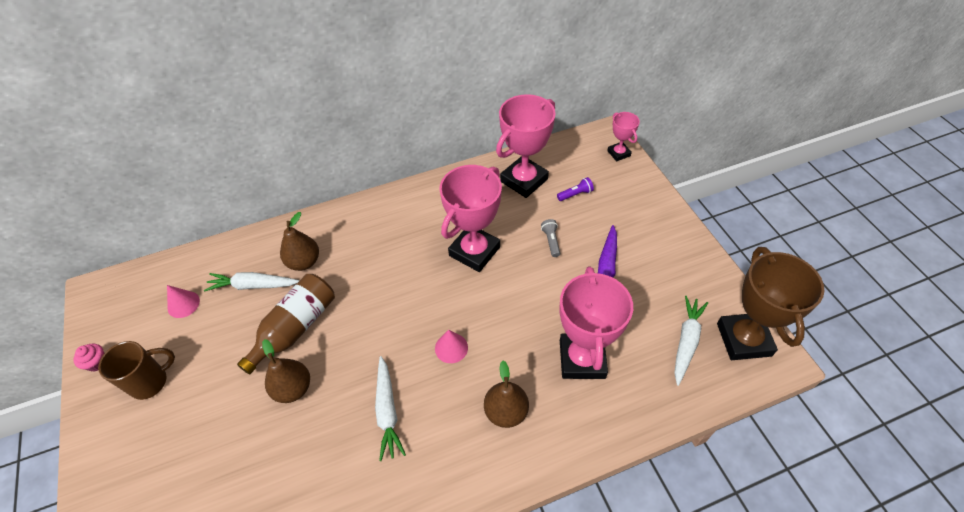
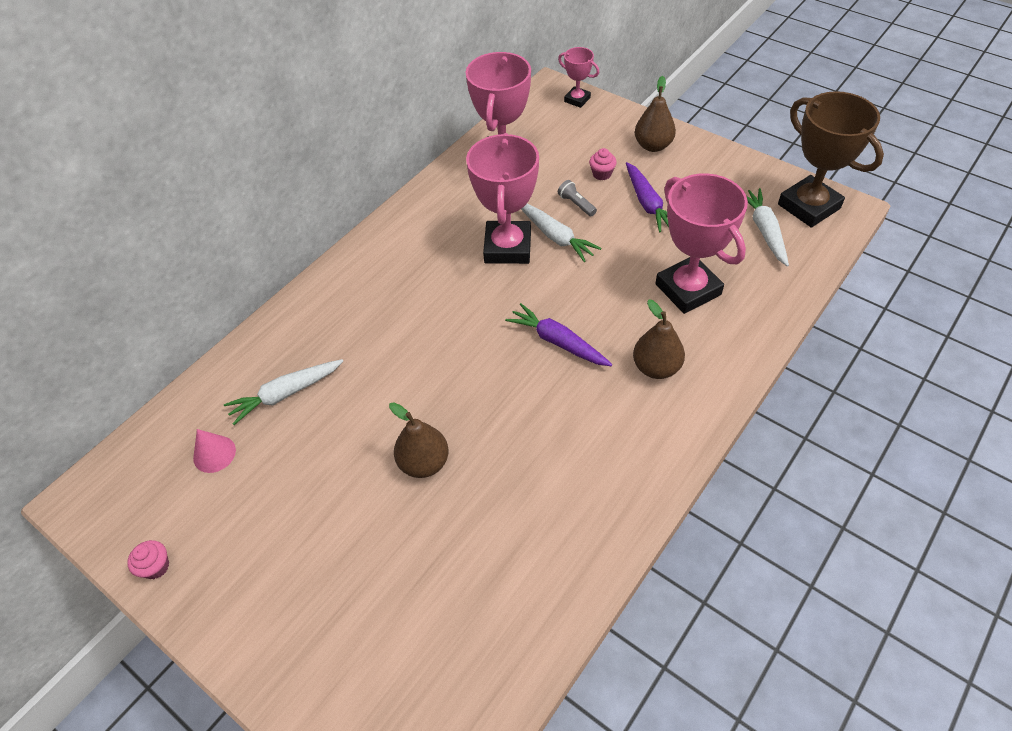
camera: 30 degrees left, 0 degrees up
brown mug [98,341,175,400] -> none
brown bottle [237,274,335,374] -> none
brown pear [280,212,319,271] -> brown pear moved to [635,76,676,152]
white carrot [375,356,406,461] -> white carrot moved to [521,204,602,262]
pink cone [435,330,468,363] -> purple carrot [505,303,613,366]
purple flashlight [557,177,594,201] -> none
none -> pink cupcake [589,148,617,180]

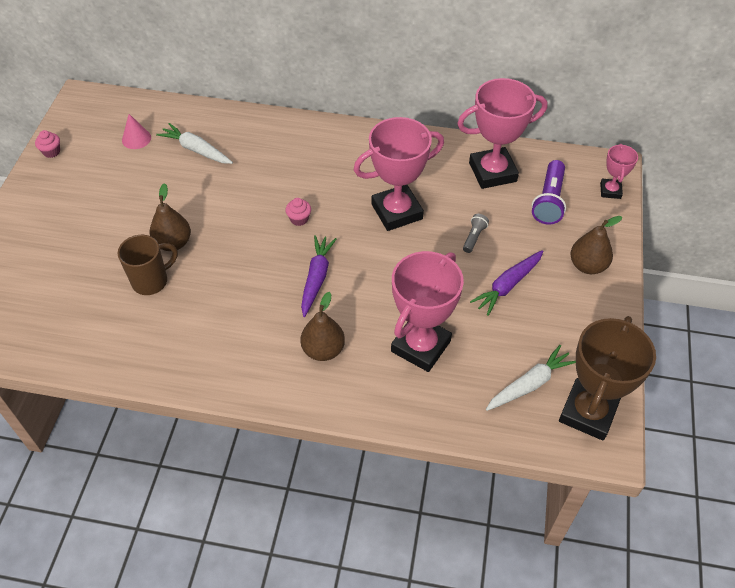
camera: 60 degrees right, 0 degrees up
white carrot [521,204,602,262] -> none
pink cupcake [589,148,617,180] -> pink cupcake moved to [285,198,311,226]
none -> brown mug [118,235,178,295]
none -> purple flashlight [532,160,566,225]

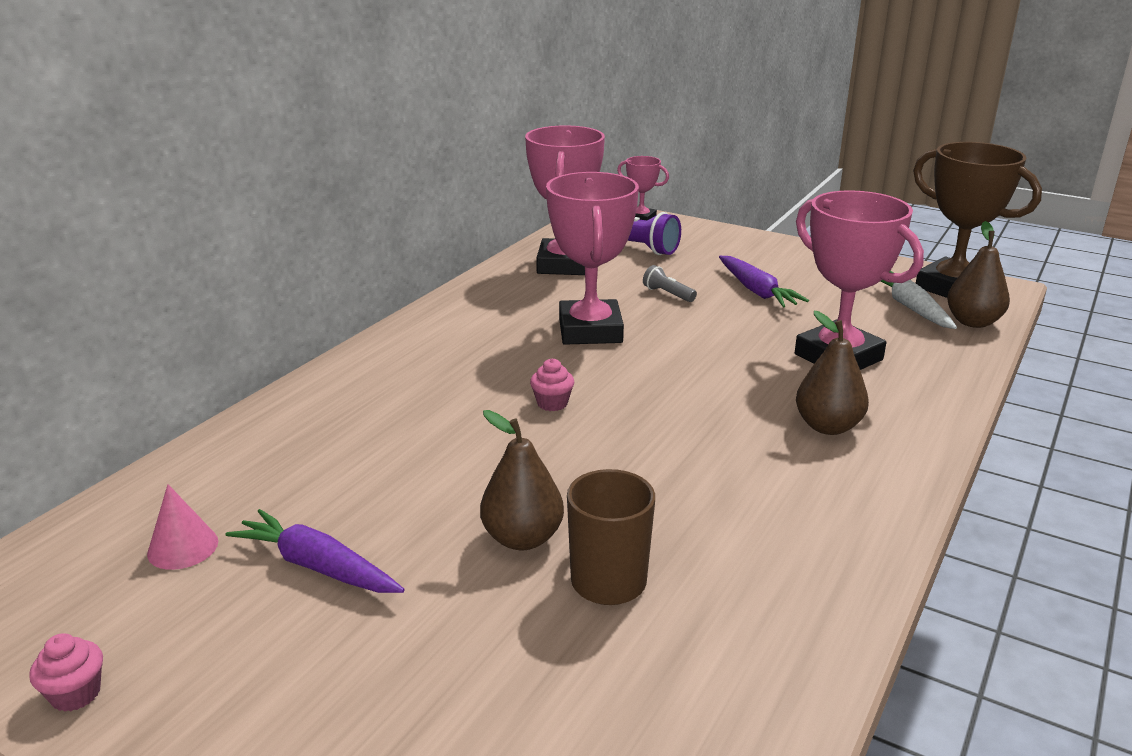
camera: 70 degrees left, 25 degrees down
white carrot [156,123,233,164] -> none
purple carrot [301,235,336,317] -> purple carrot moved to [226,509,405,593]
brown pear [570,216,622,274] -> brown pear moved to [947,221,1010,328]

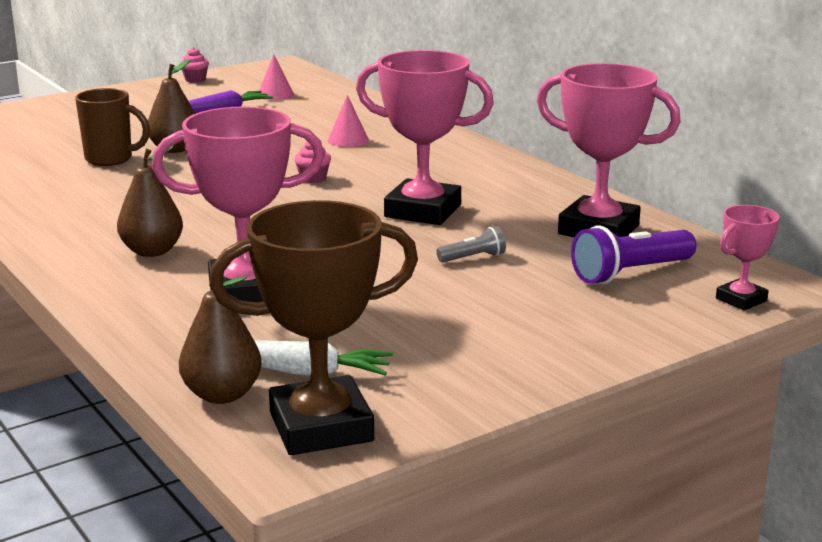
camera: 115 degrees right, 5 degrees down
purple carrot [719,256,809,308] -> none
none -> pink cone [328,95,369,147]

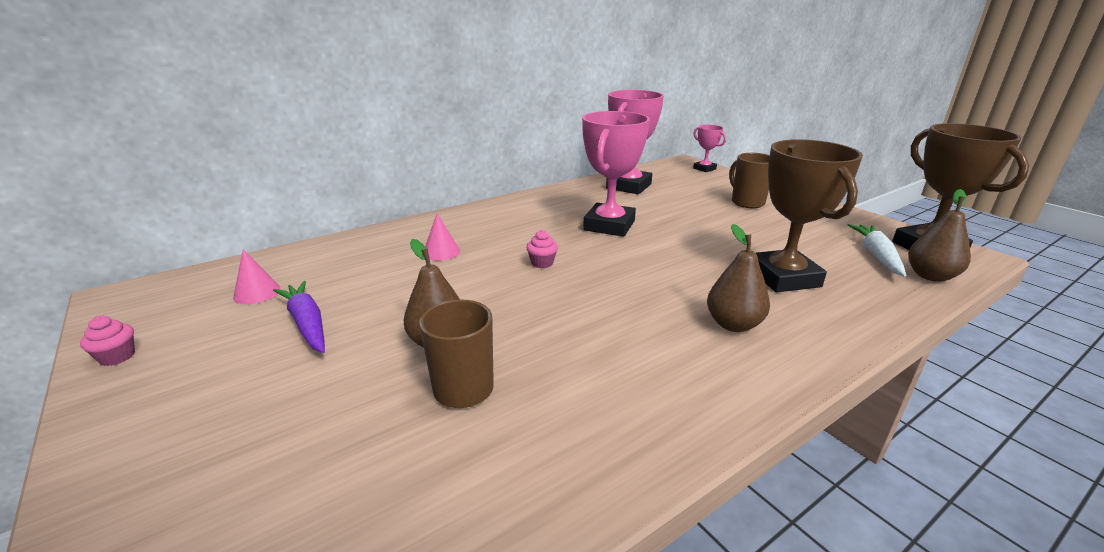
camera: 90 degrees left, 5 degrees up
pink trophy [152,106,324,303] -> brown trophy [756,139,863,292]
grey flashlight [437,226,506,262] -> none
purple flashlight [571,226,696,284] -> none
none -> brown mug [729,153,770,208]

